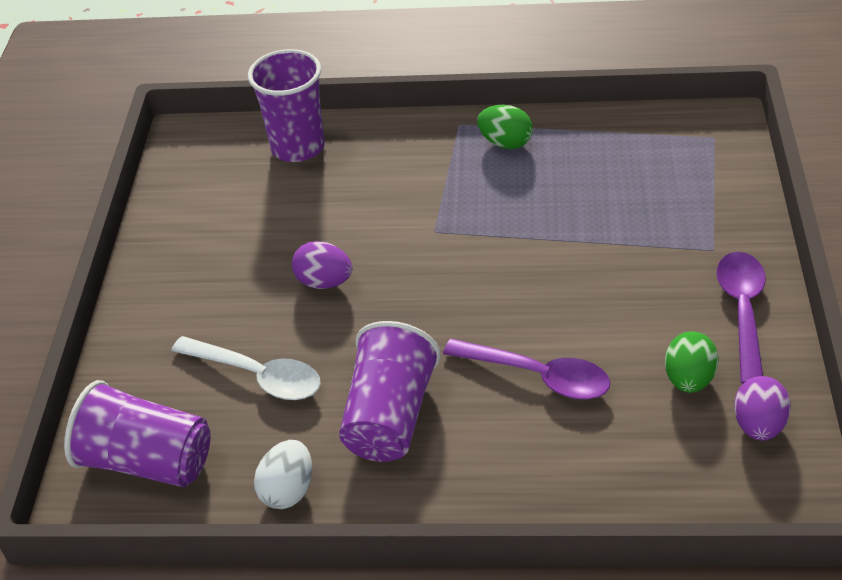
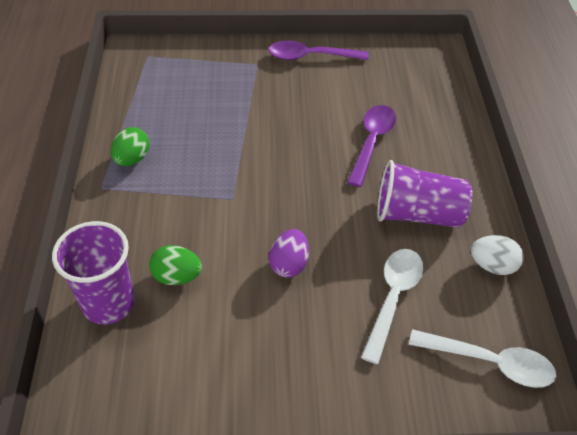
camera: 100 degrees left, 5 degrees up
purple cup [64,380,210,487] -> white spoon [409,329,556,388]
green egg [665,331,719,393] -> green egg moved to [149,245,202,285]
purple egg [734,376,790,441] -> none

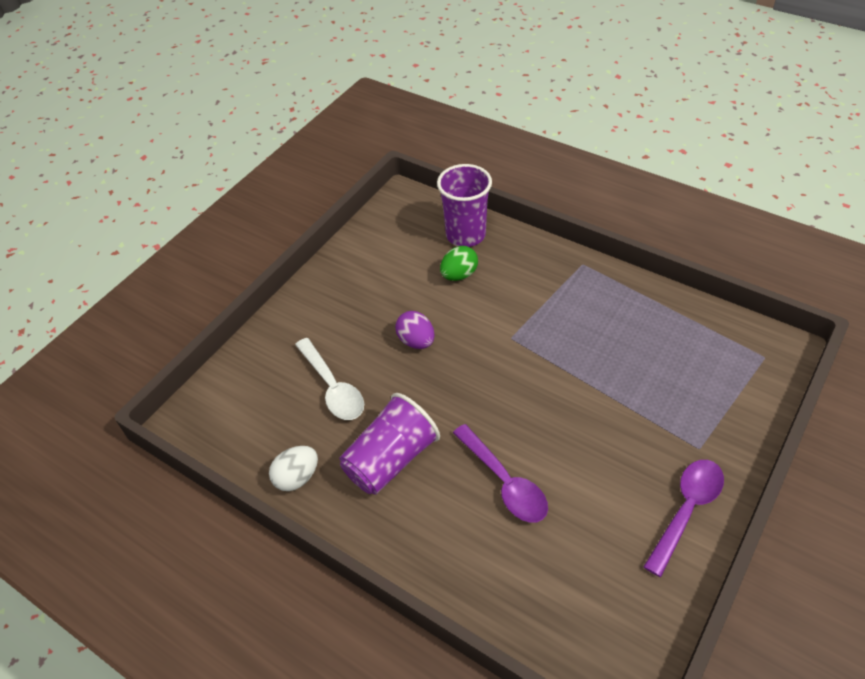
camera: 130 degrees right, 0 degrees up
green egg [111,127,150,166] -> none
white spoon [409,329,556,388] -> none

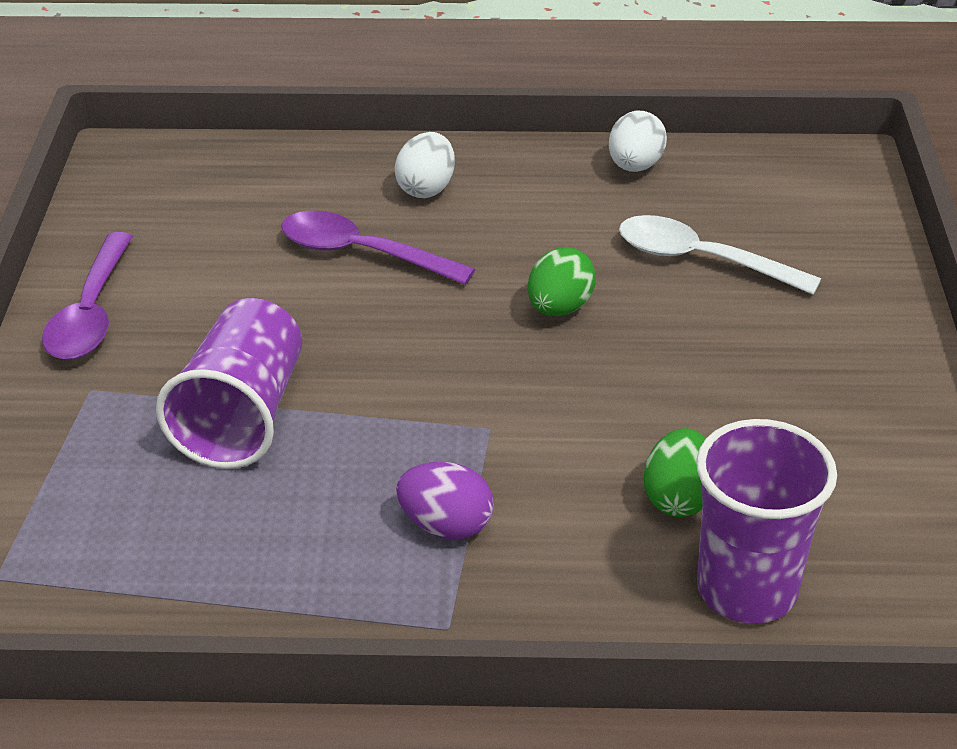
camera: 145 degrees right, 10 degrees down
purple cup [339,393,440,495] -> purple cup moved to [156,298,302,469]
purple egg [395,311,435,349] -> purple egg moved to [396,462,494,540]
none -> white egg [395,132,455,198]
none -> green egg [528,247,596,316]

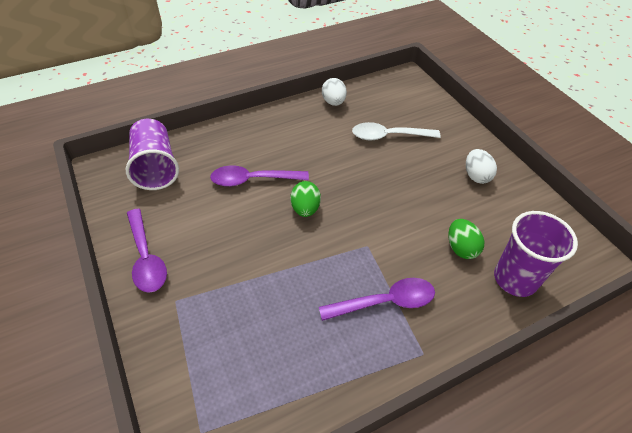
camera: 30 degrees left, 10 degrees up
purple cup [156,298,302,469] -> purple cup moved to [126,119,179,190]
white egg [395,132,455,198] -> white egg moved to [466,149,497,184]
purple egg [396,462,494,540] -> purple spoon [319,278,435,321]
green egg [528,247,596,316] -> green egg moved to [290,181,321,217]

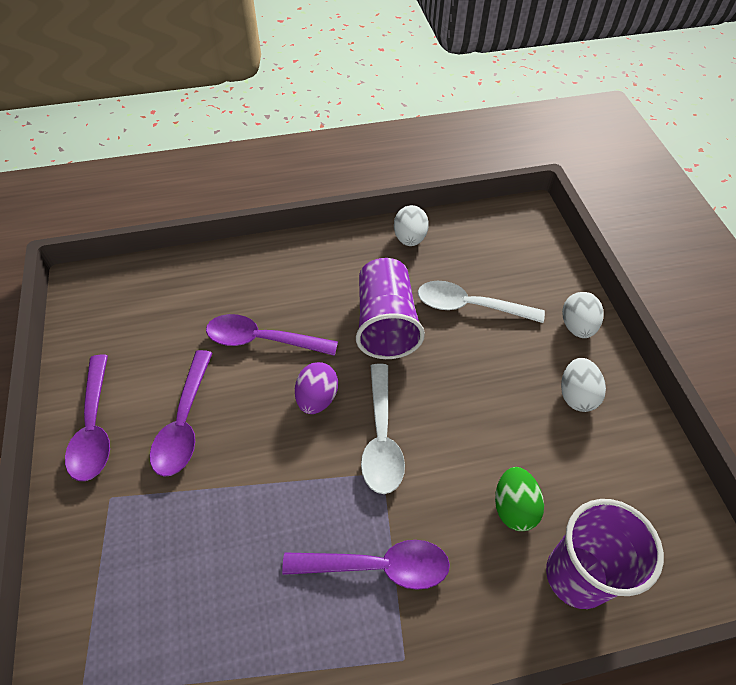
camera: 15 degrees right, 5 degrees up
purple cup [126,119,179,190] -> purple cup moved to [356,258,425,359]
green egg [290,181,321,217] -> purple egg [295,362,338,414]
none -> purple spoon [150,350,213,477]
none -> white spoon [361,364,405,494]
none -> white egg [562,292,604,338]

